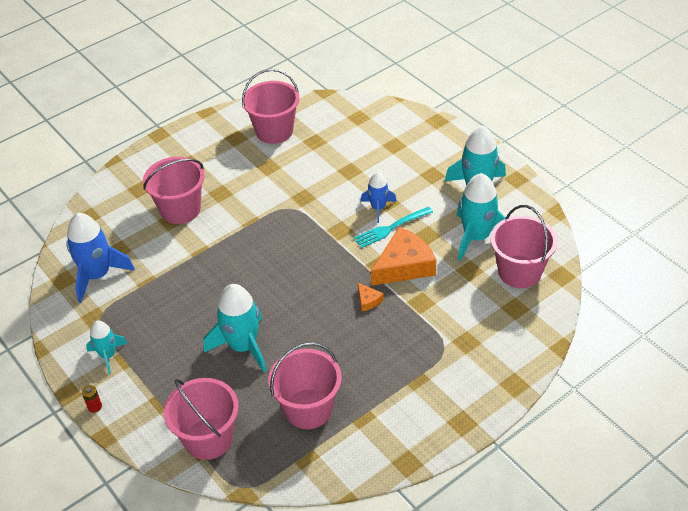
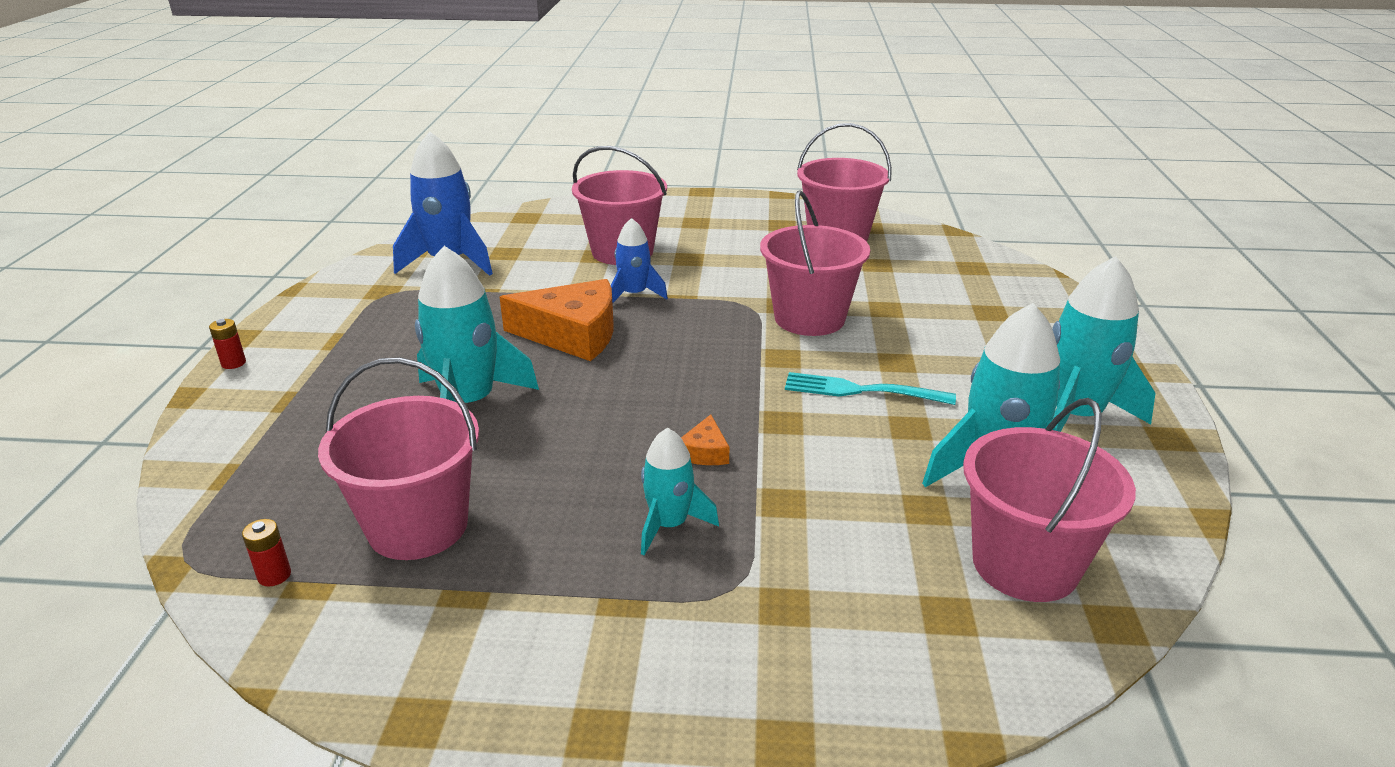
camera: 40 degrees right, 15 degrees down
turquoise rocket [86,320,128,374] -> turquoise rocket moved to [641,428,719,555]
pink bucket [164,378,239,460] -> pink bucket moved to [760,190,870,336]
blue rocket [361,172,397,223] -> blue rocket moved to [611,218,668,304]
orange cheese [371,227,436,286] -> orange cheese moved to [500,279,614,361]
none -> red battery [242,519,291,586]

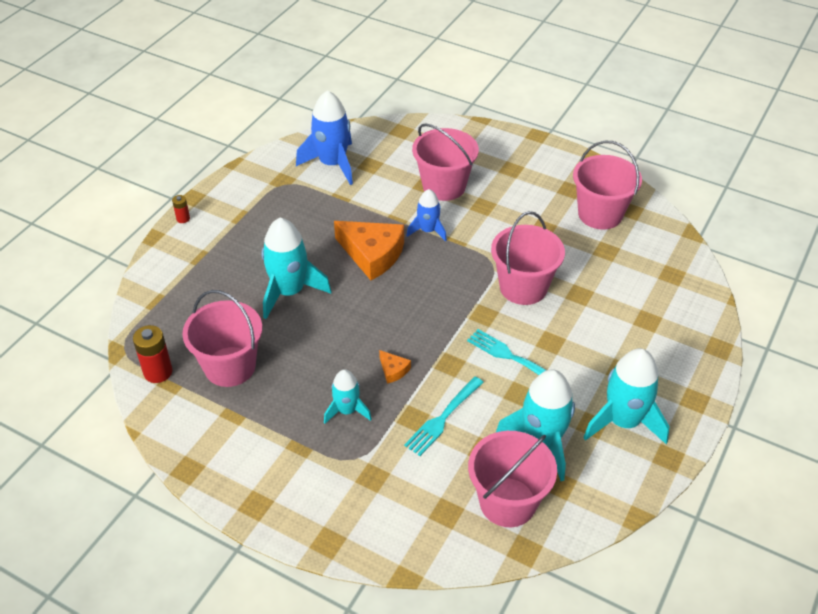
camera: 25 degrees right, 15 degrees up
red battery [242,519,291,586] -> red battery [133,325,172,383], size x1.84
orange cheese [681,414,729,465] -> orange cheese turned 75 degrees counterclockwise [379,350,411,384]
none -> turquoise fork [404,377,484,456]

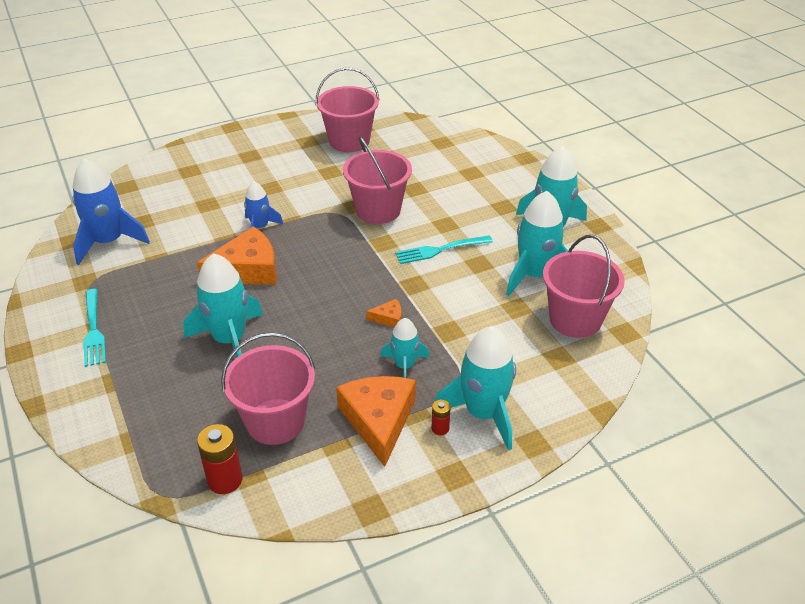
camera: 55 degrees left, 5 degrees down
red battery [172,195,190,223] -> red battery moved to [432,400,451,436]
turquoise fork [404,377,484,456] -> turquoise fork moved to [83,289,106,367]
pink bucket [412,124,479,201] -> none
none -> orange cheese [336,376,416,467]
none -> turquoise rocket [435,326,516,451]

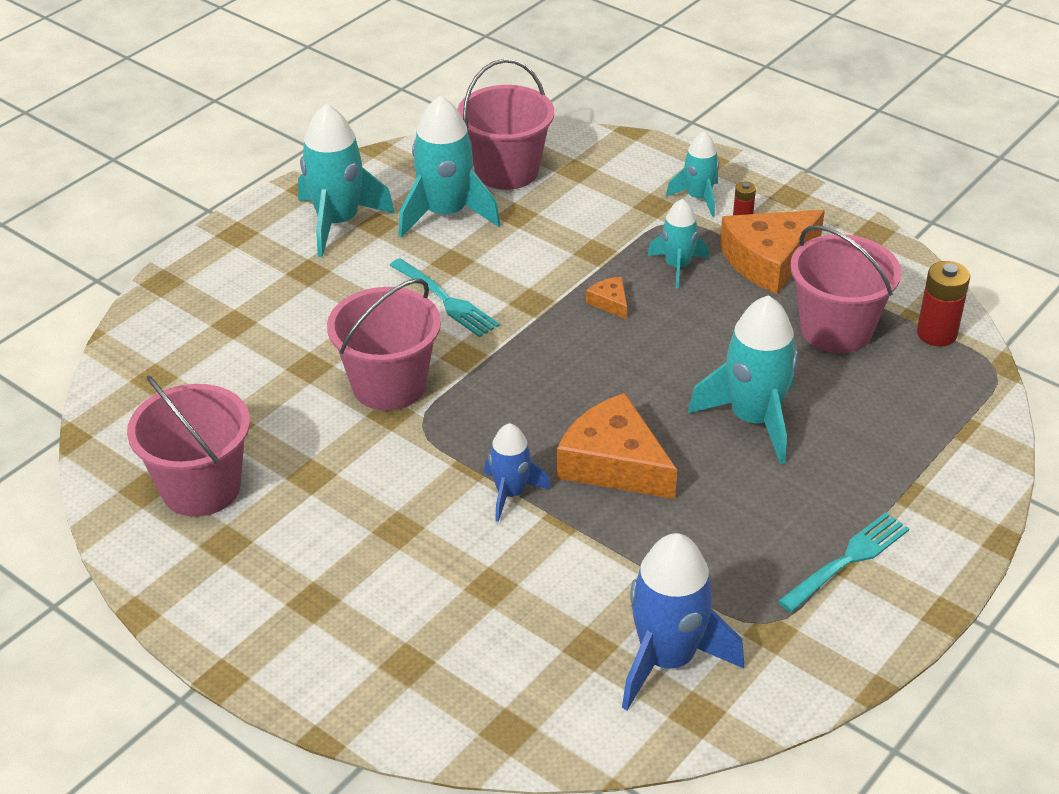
camera: 115 degrees left, 0 degrees up
turquoise rocket [435,326,516,451] -> turquoise rocket [666,131,719,217], size x0.58

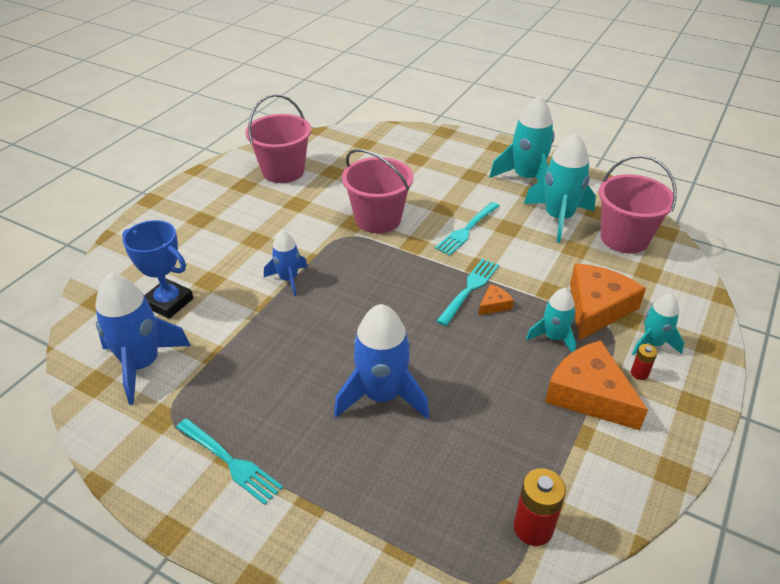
camera: 80 degrees right, 0 degrees up
orange cheese [557,393,677,499] -> orange cheese moved to [570,263,646,340]
turquoise rocket [688,295,798,464] -> blue rocket [334,304,429,419]
pink bucket [790,225,901,353] -> none
none -> blue trophy [122,220,193,319]
none -> turquoise fork [437,259,499,326]

